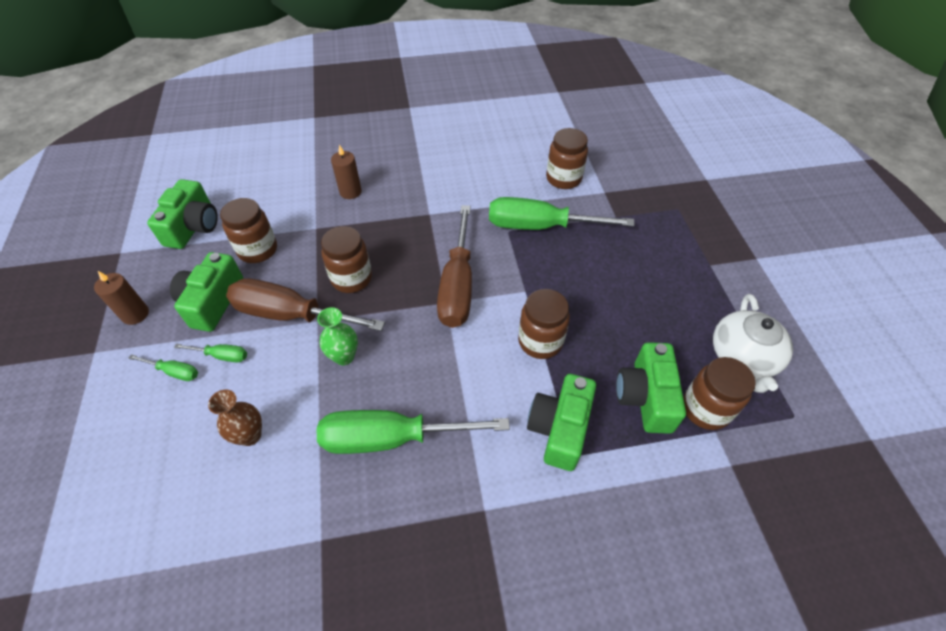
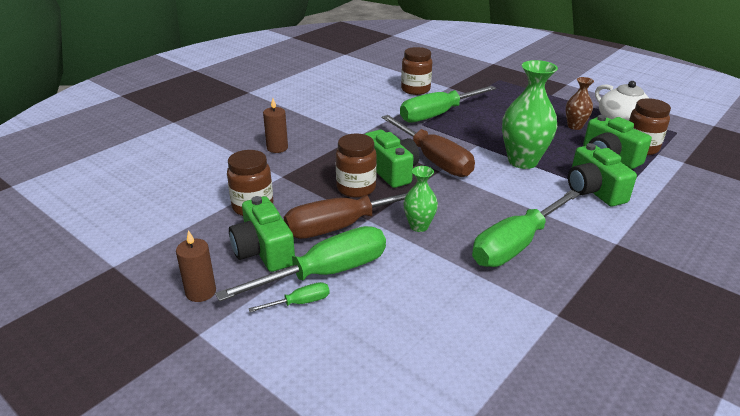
camera: 40 degrees left, 20 degrees down
green camera [147,179,218,249] -> green camera moved to [365,130,419,188]
green screwdriver [174,344,247,362] -> green screwdriver [215,226,386,302], size x2.29
brown vase [208,390,262,446] -> brown vase moved to [565,77,594,130]
brown jar [518,289,570,359] -> green vase [502,60,558,169]

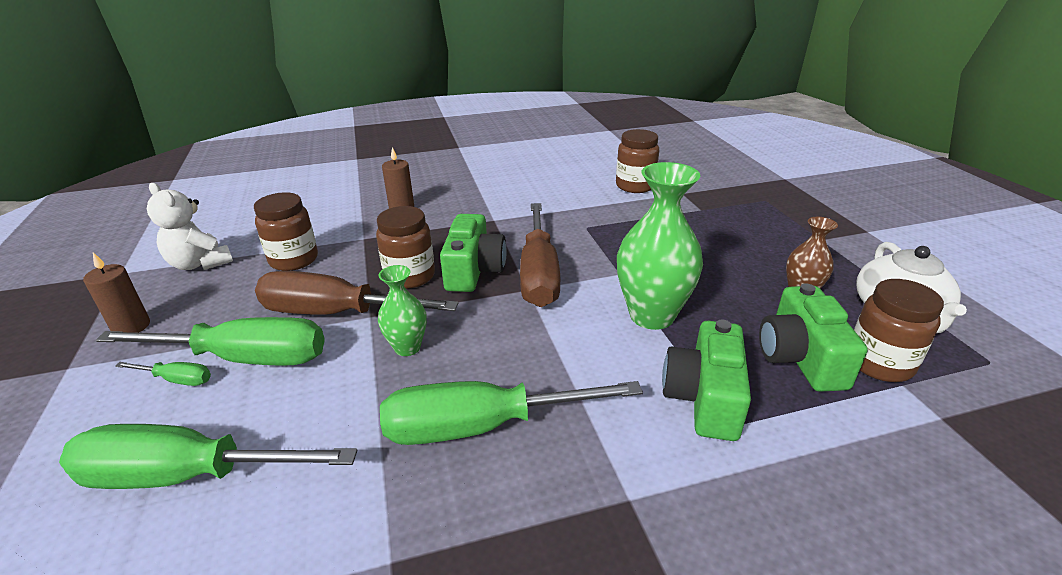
camera: 35 degrees right, 0 degrees up
green camera [229,196,295,272] -> none
green screwdriver [400,86,496,123] -> green screwdriver moved to [59,424,357,489]
none -> white teddy bear [147,183,233,270]

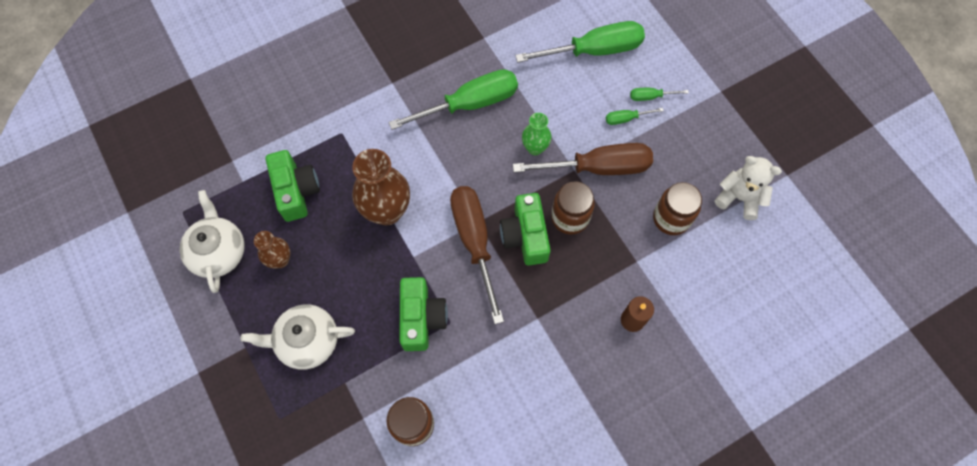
camera: 165 degrees right, 35 degrees up
brown candle [83,252,150,333] -> none
green screwdriver [96,317,325,366] -> green screwdriver [606,108,664,125], size x0.44
green vase [617,162,703,330] -> brown vase [352,149,410,225]
green camera [662,319,751,441] -> green camera moved to [399,277,448,351]
brown jar [854,279,944,382] -> none
none -> white teapot [241,304,355,370]

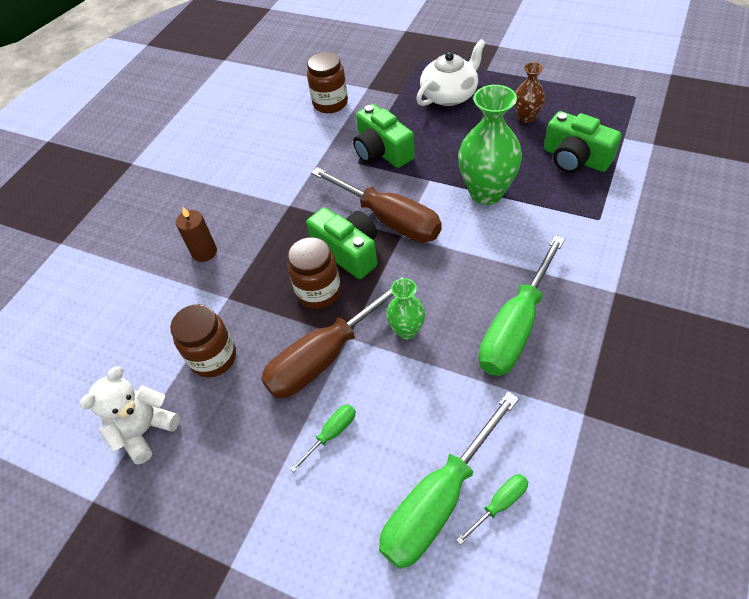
camera: 150 degrees right, 15 degrees down
white teapot [180,190,245,293] -> none
brown vase [352,149,410,225] -> green vase [458,85,522,205]
green screwdriver [630,88,689,101] -> green screwdriver moved to [456,474,528,545]
white teddy bear [715,156,782,220] -> white teddy bear turned 135 degrees clockwise [80,366,180,465]

